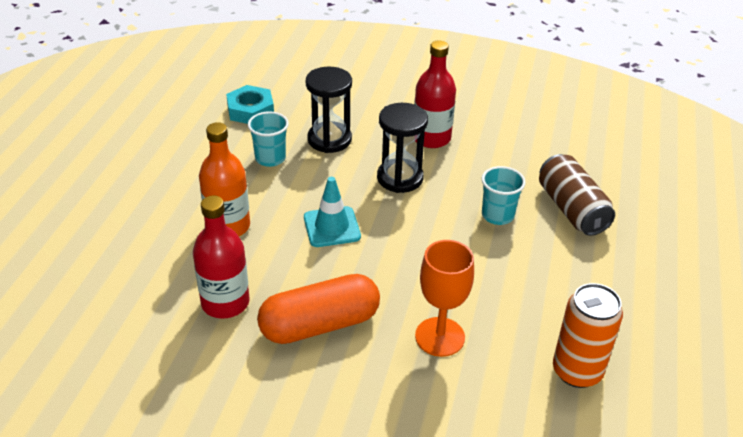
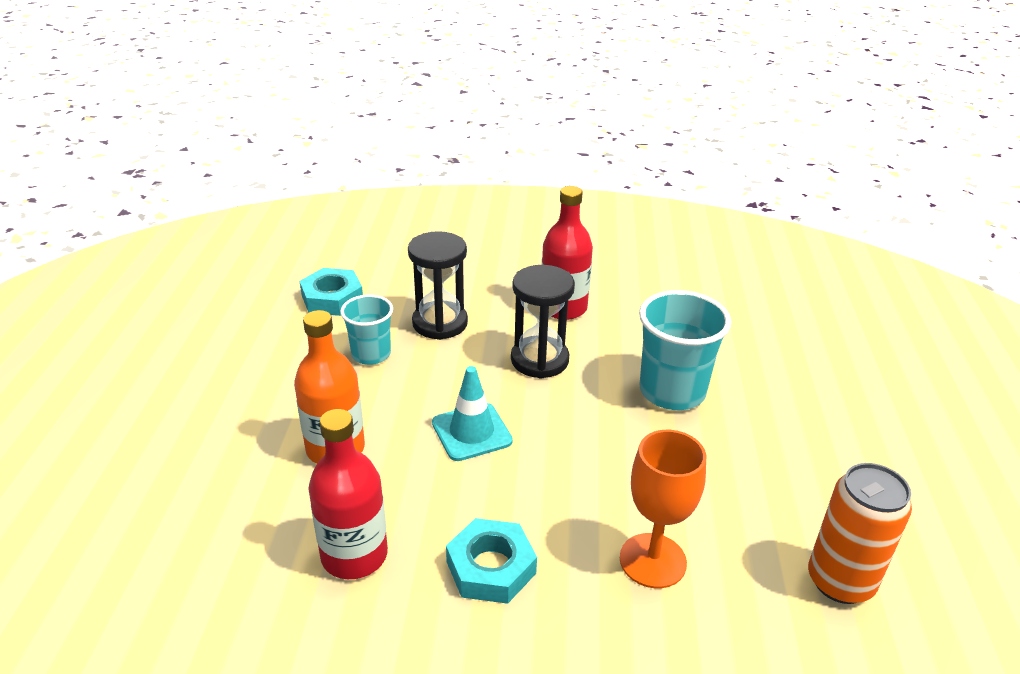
camera: 10 degrees left, 5 degrees down
orange capsule [257,274,380,344] -> turquoise nut [446,518,537,604]
turquoise cup [481,166,525,225] -> turquoise cup [639,290,731,410], size x1.62
brown can [539,154,615,236] -> none

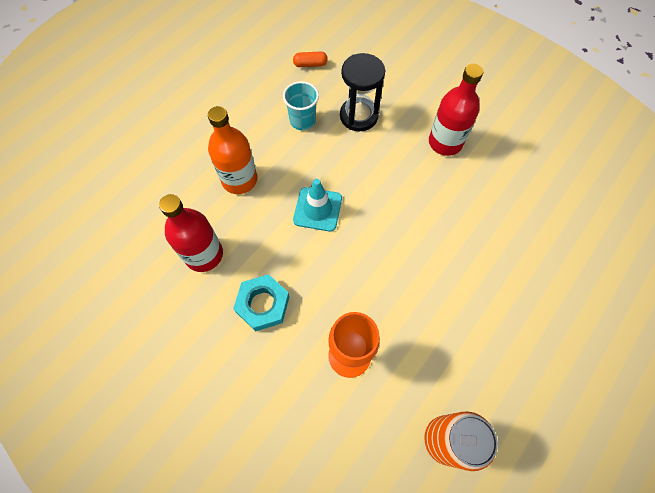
camera: 35 degrees right, 30 degrees up
turquoise nut [300,268,363,316] -> orange capsule [293,51,328,67]
black hourglass [511,265,575,379] -> none
turquoise cup [639,290,731,410] -> none

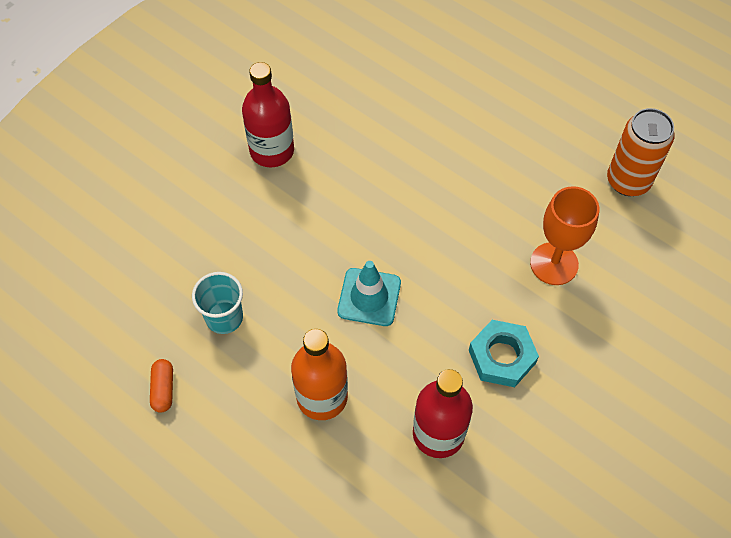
camera: 90 degrees left, 5 degrees down
orange capsule [293,51,328,67] -> orange capsule moved to [150,359,173,413]
black hourglass [340,53,385,131] -> none

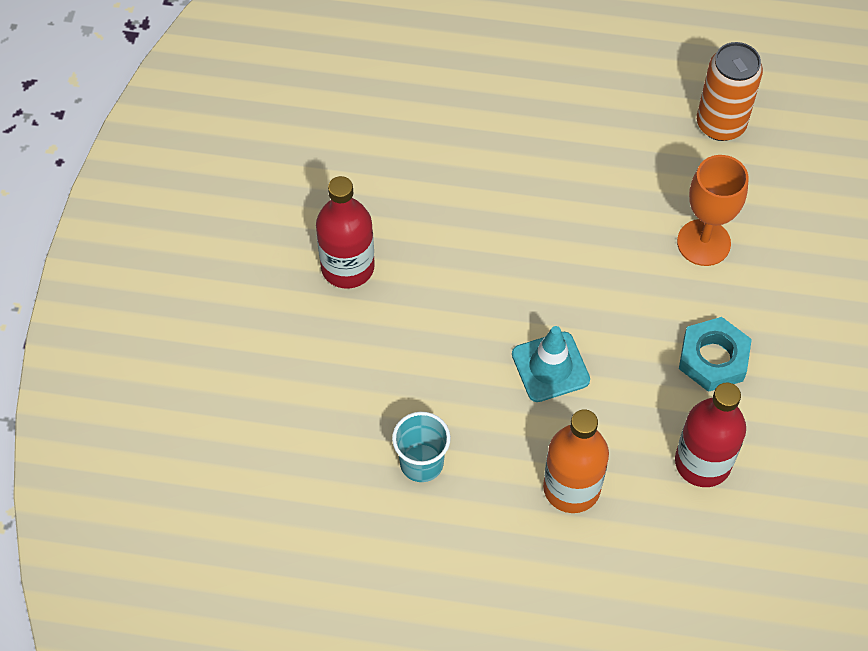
camera: 30 degrees left, 0 degrees up
orange capsule [150,359,173,413] -> none

